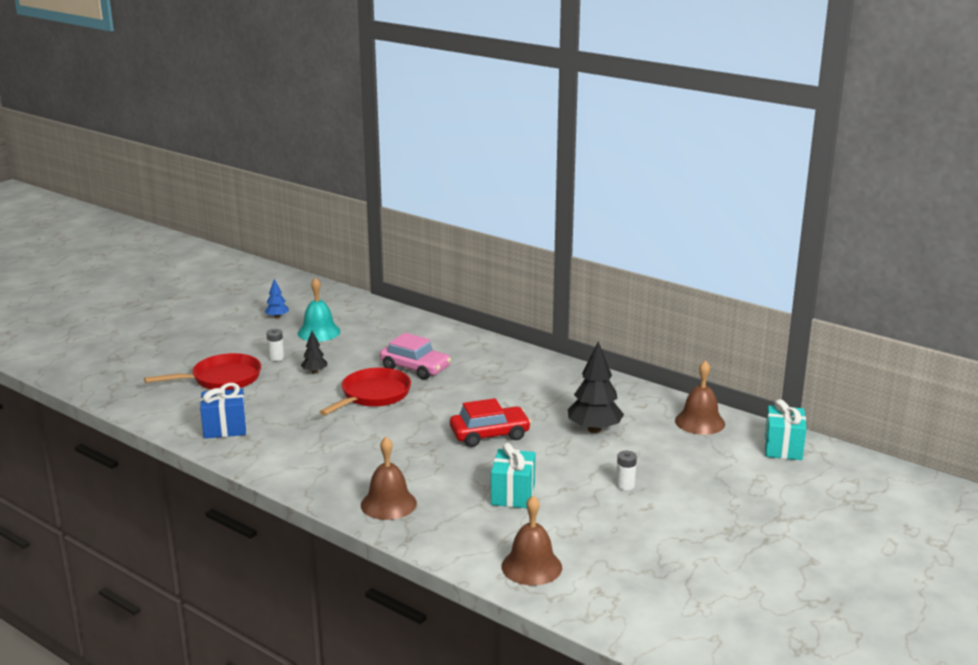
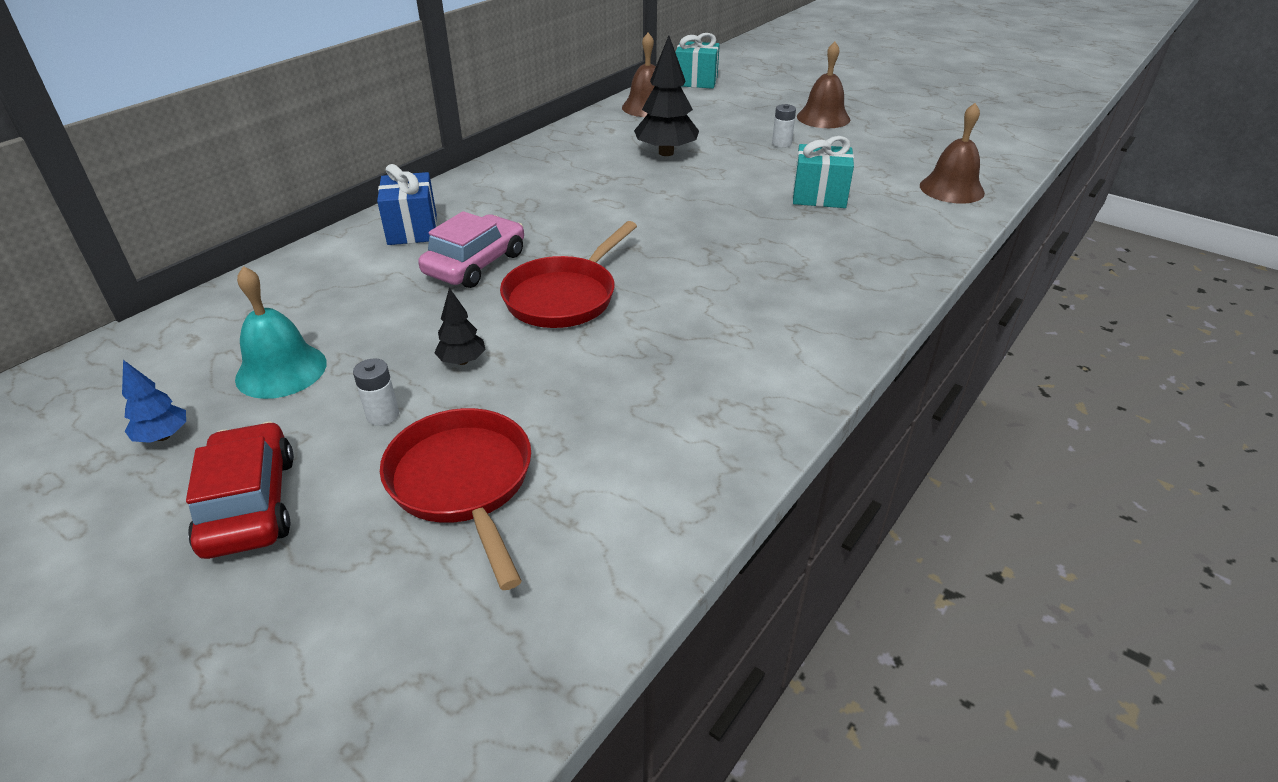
camera: 90 degrees left, 15 degrees up
blue gift [200,383,247,439] -> blue gift moved to [377,164,437,245]
red pan [320,368,411,416] -> red pan turned 90 degrees counterclockwise [500,221,637,328]
brown bell [361,437,417,520] -> brown bell moved to [797,42,850,128]
red car [450,398,531,447] -> red car moved to [186,422,294,559]

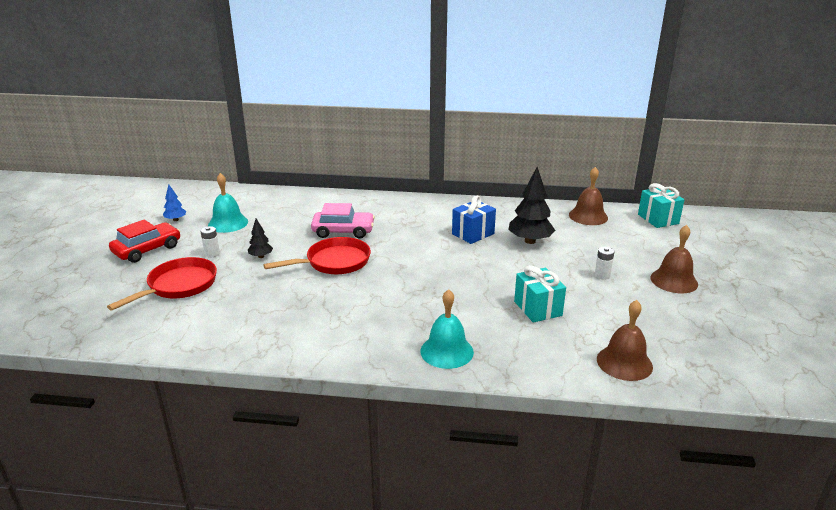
camera: 60 degrees right, 10 degrees down
blue gift [377,164,437,245] -> blue gift moved to [452,195,496,244]
red pan [500,221,637,328] -> red pan turned 150 degrees clockwise [263,237,371,274]
none -> turquoise bell [420,289,474,369]

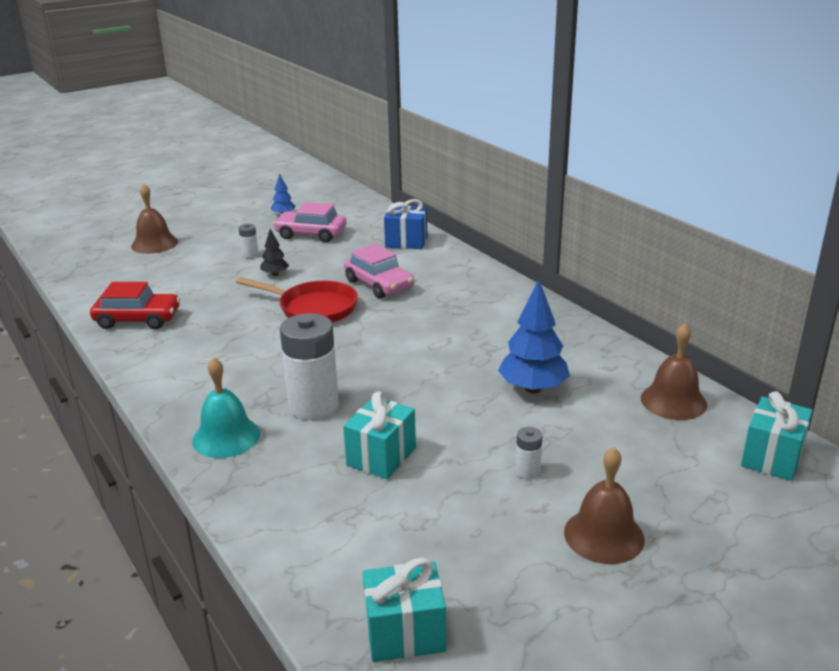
camera: 50 degrees right, 0 degrees up
red pan [107,257,217,311] -> none
red car [109,220,180,263] -> red car moved to [90,282,180,329]
turquoise bell [208,173,248,233] -> pink car [273,202,346,242]
blue gift [452,195,496,244] -> blue gift moved to [384,199,427,249]
black tree [509,167,555,244] -> blue tree [498,279,570,393]
brown bell [597,300,653,381] -> brown bell moved to [131,184,178,254]
none -> white battery [280,313,339,420]
none -> turquoise gift [363,558,446,662]

